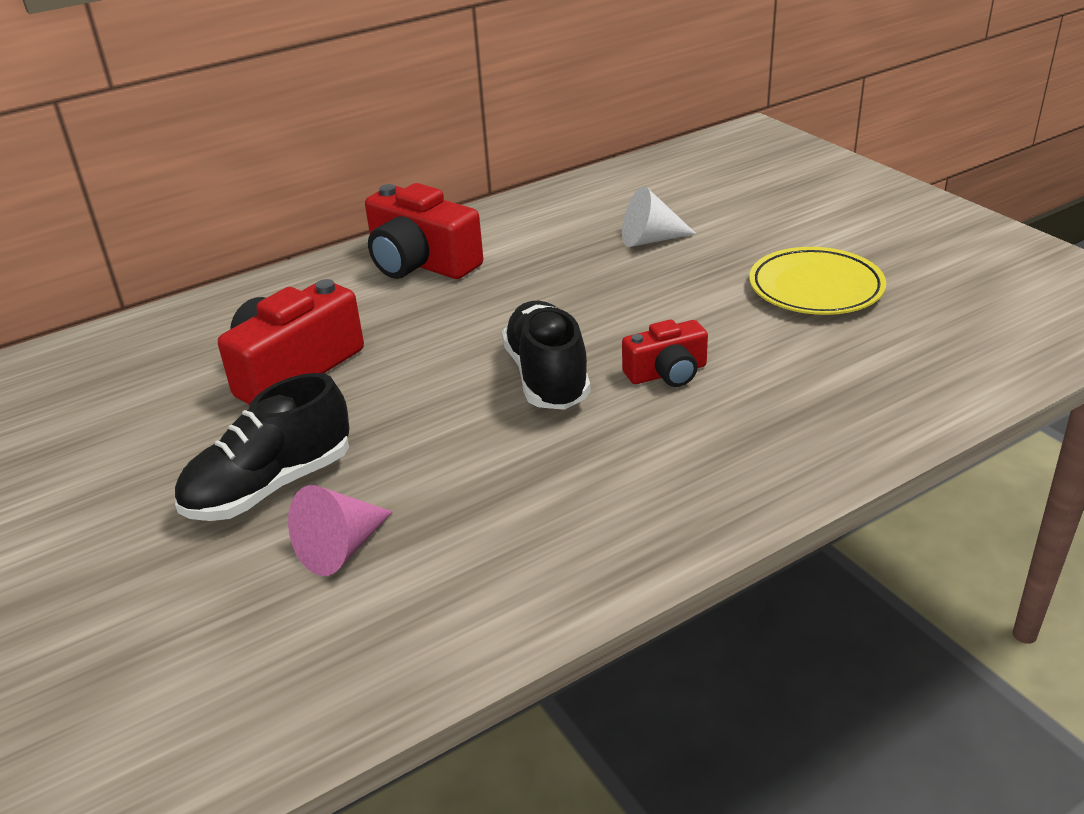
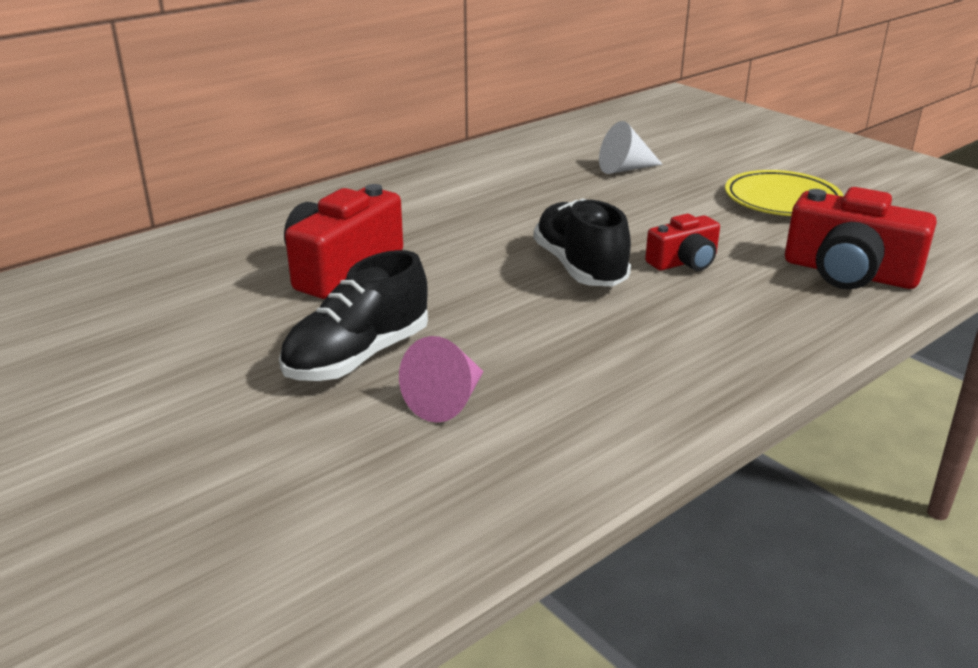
camera: 10 degrees left, 5 degrees down
red camera [365,183,483,279] -> red camera moved to [785,187,937,290]

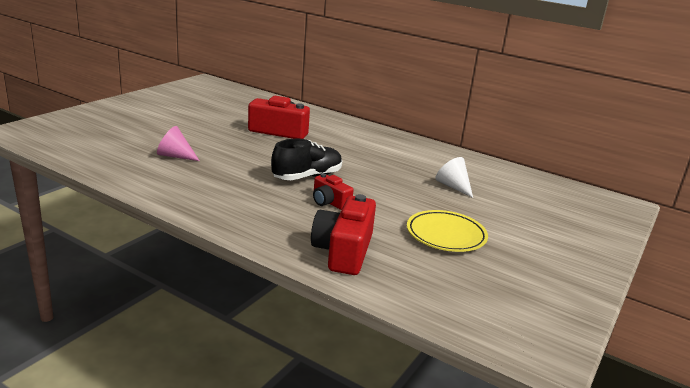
camera: 70 degrees right, 5 degrees down
black shoe [279,250,428,381] -> none

